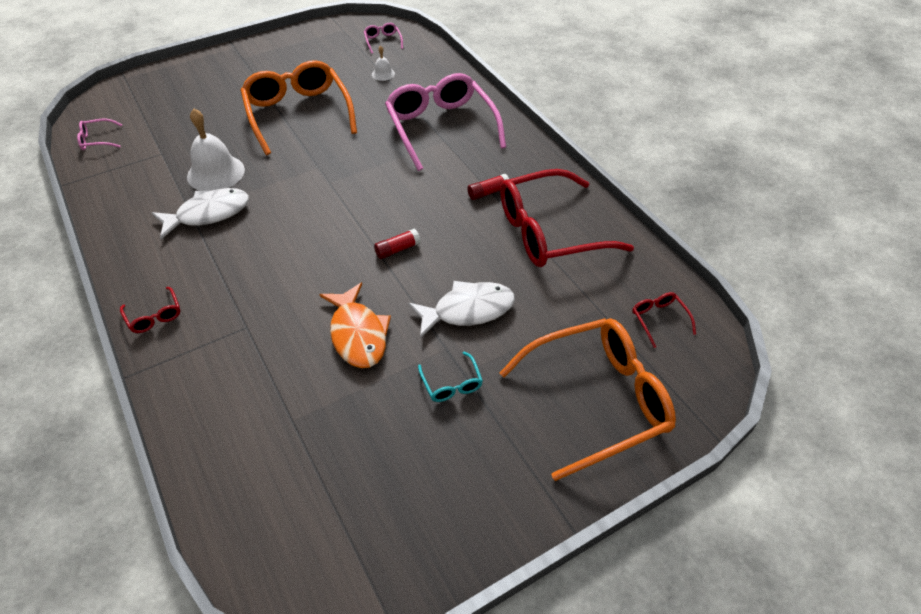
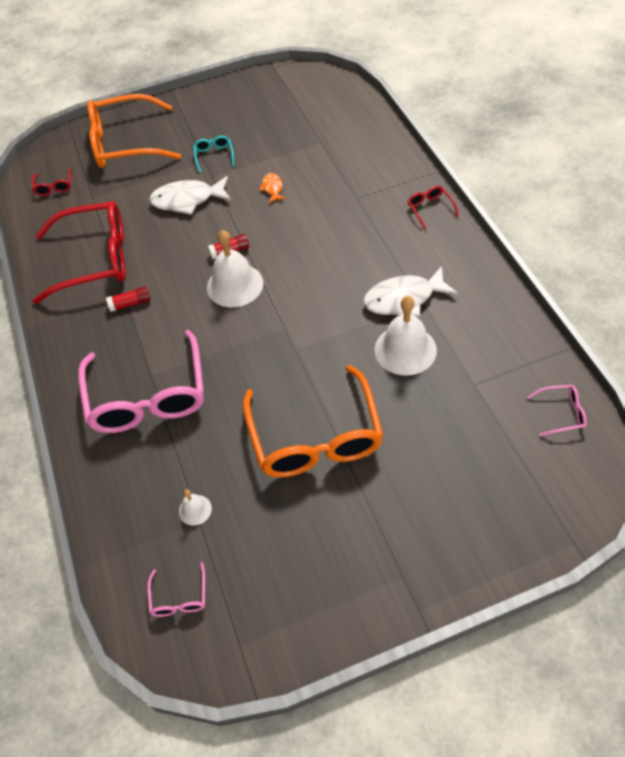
camera: 165 degrees left, 5 degrees up
orange fish [319,282,391,368] -> orange fish [259,173,286,203], size x0.51
none -> white bell [207,230,263,307]

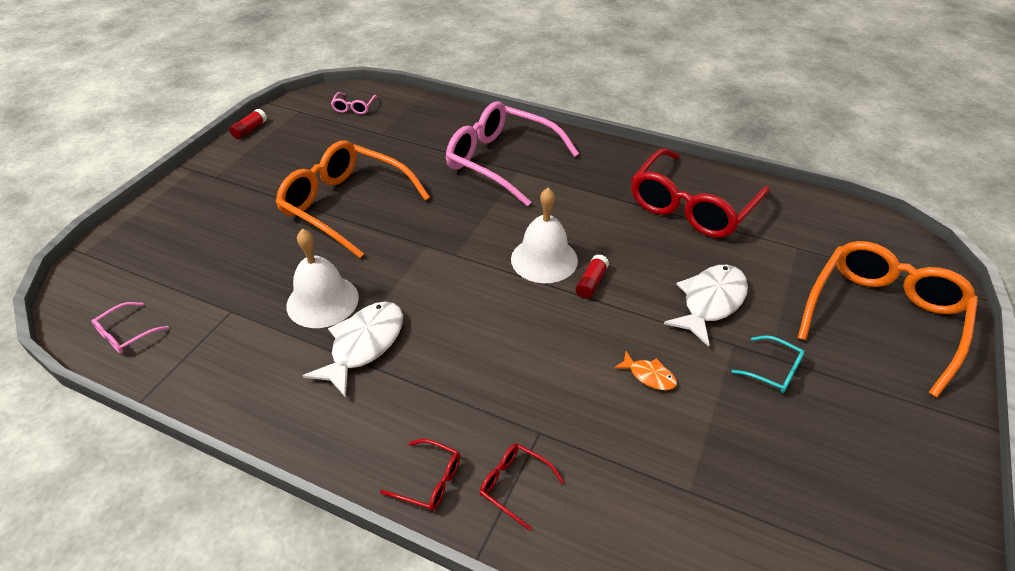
camera: 130 degrees right, 10 degrees down
red glasses [32,168,71,196] -> red glasses moved to [480,444,564,531]
red glue stick [106,287,150,312] -> red glue stick moved to [229,109,267,139]
pink glasses [147,562,205,617] -> pink glasses turned 120 degrees counterclockwise [331,92,378,114]
white bell [179,489,212,526] -> none

